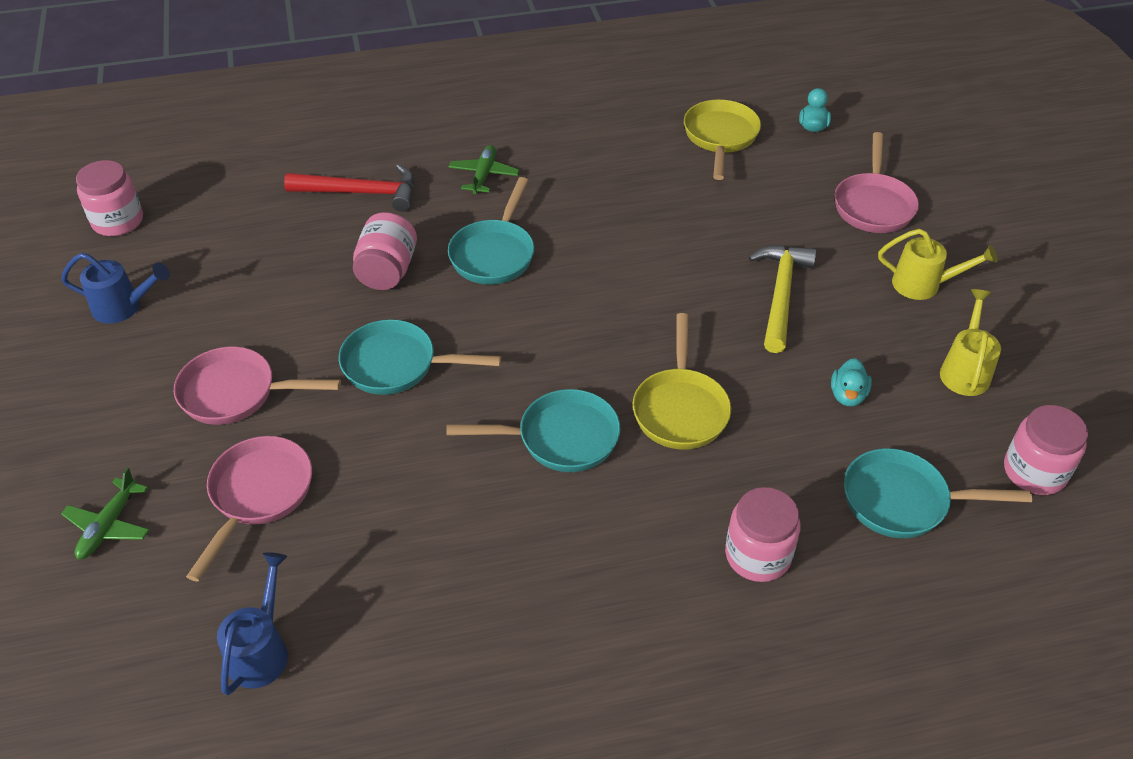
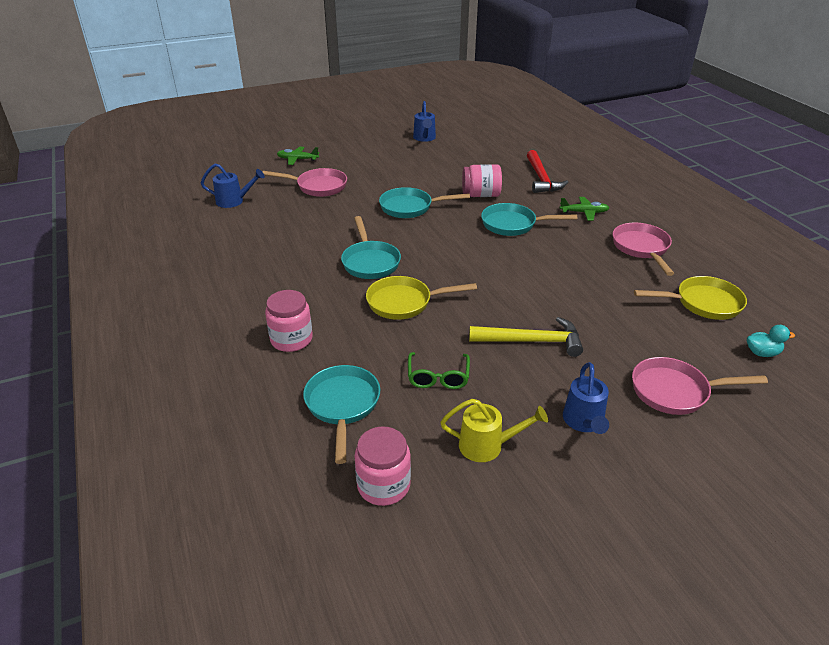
camera: 80 degrees right, 10 degrees down
pink jar [76,160,143,236] -> none
pink pan [174,346,341,425] -> pink pan moved to [612,223,674,276]
turquoise pan [339,319,501,395] -> turquoise pan turned 90 degrees counterclockwise [379,187,470,218]
turquoise duck [831,358,872,406] -> green glasses [408,352,470,389]
yellow watering can [878,229,998,300] -> blue watering can [563,362,609,434]

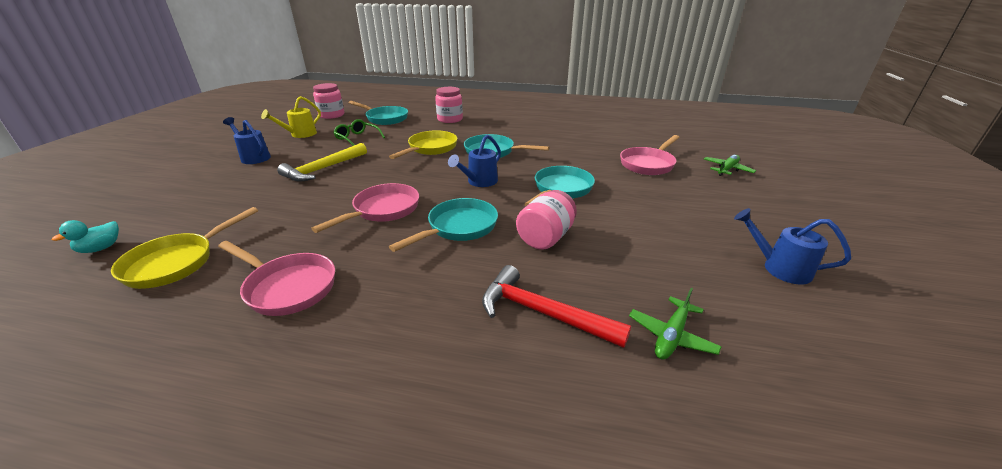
camera: 125 degrees right, 5 degrees down
blue watering can [201,163,265,208] -> blue watering can moved to [448,135,501,187]
green plane [559,197,609,221] -> green plane moved to [629,288,722,360]
pink pan [632,357,768,415] -> pink pan moved to [311,183,419,233]

